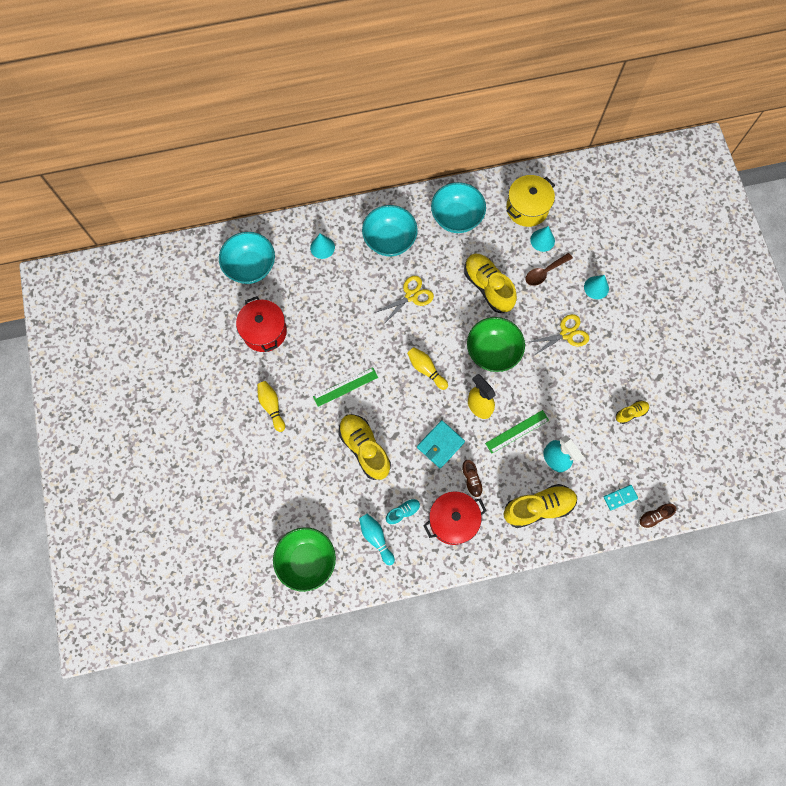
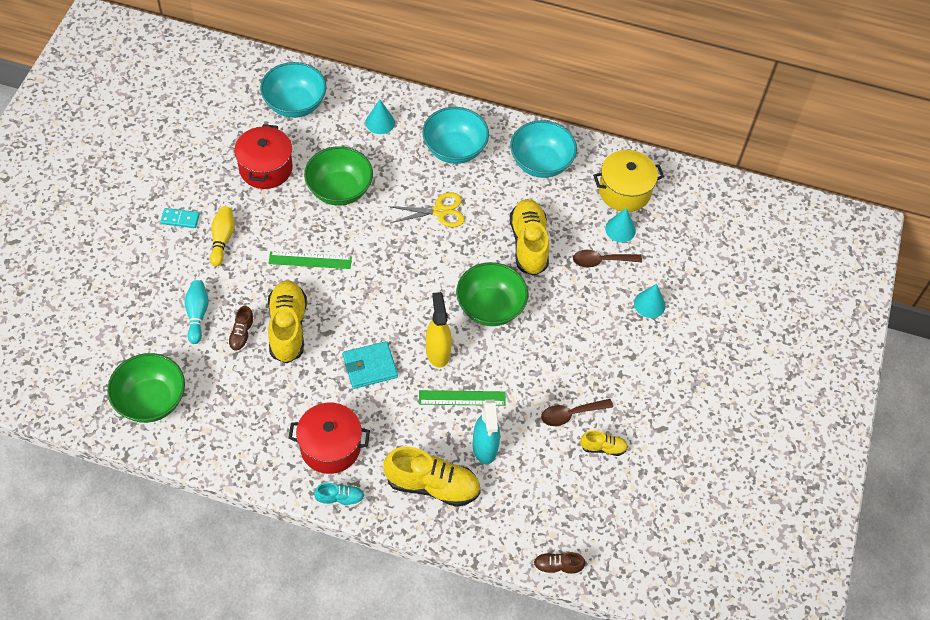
camera: 25 degrees right, 15 degrees down
turquoise bowling pin [359,514,395,565] -> turquoise bowling pin moved to [185,280,209,344]
turquoise shoe [386,499,420,525] -> turquoise shoe moved to [314,483,365,506]
yellow bowling pin [407,347,448,390] -> none
brown shoe [461,460,484,498] -> brown shoe moved to [228,306,255,352]
yellow scissors [525,314,589,357] -> none
turquoise domino [604,485,638,511] -> turquoise domino moved to [160,208,200,228]
none -> green bowl [304,146,373,206]
none -> brown spoon [541,399,613,426]

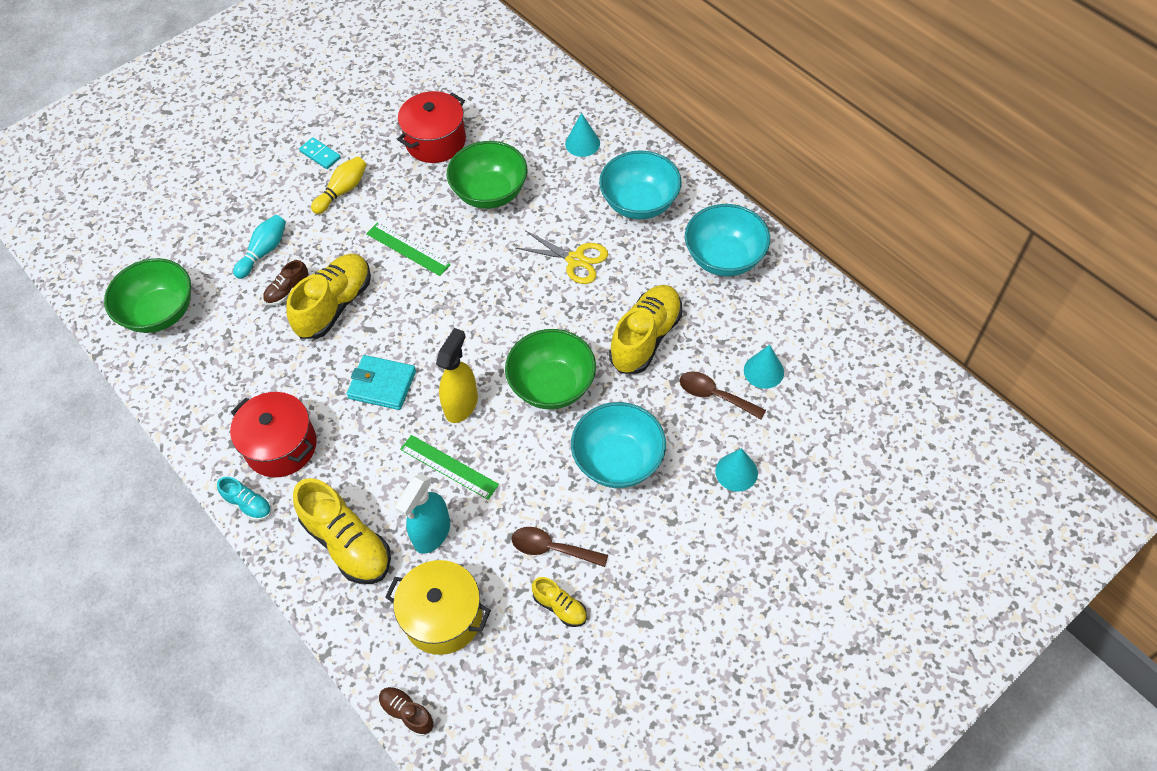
camera: 40 degrees right, 0 degrees up
turquoise bowl [260,62,326,118] -> turquoise bowl moved to [571,402,666,488]
yellow pot [593,150,664,212] -> yellow pot moved to [385,560,491,655]

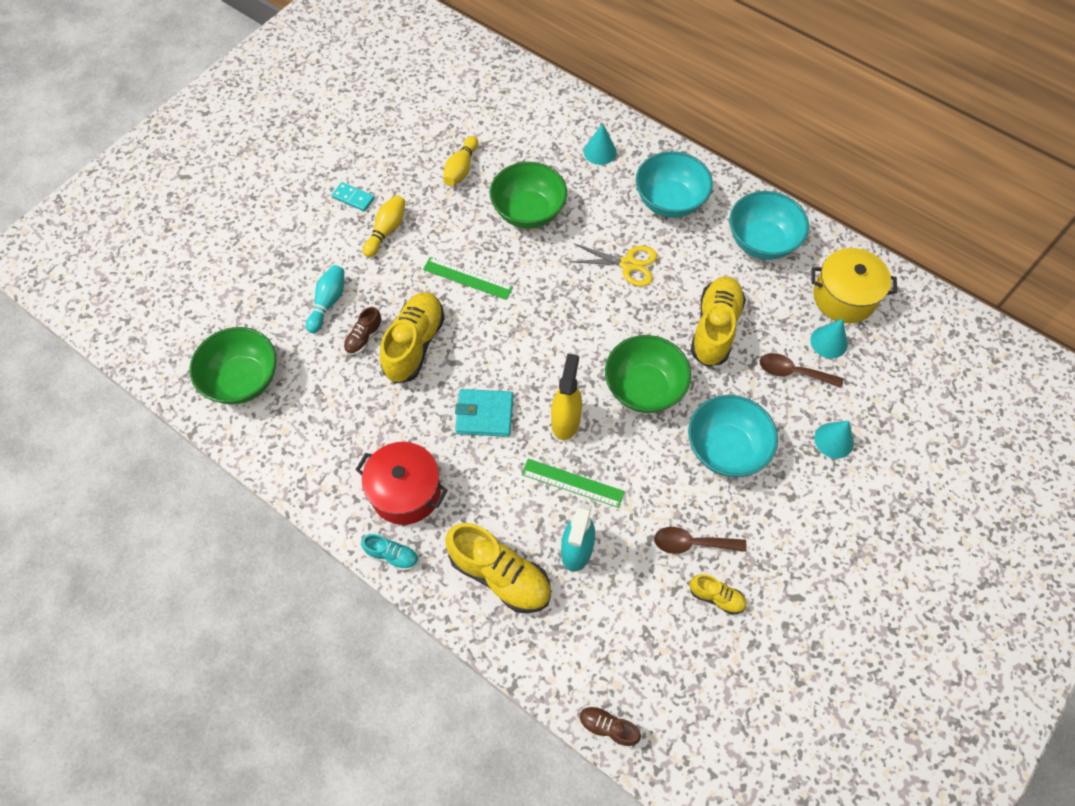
camera: 15 degrees left, 5 degrees up
yellow pot [385,560,491,655] -> yellow pot moved to [811,248,897,323]
red pot [397,91,466,163] -> yellow bowling pin [443,136,478,186]

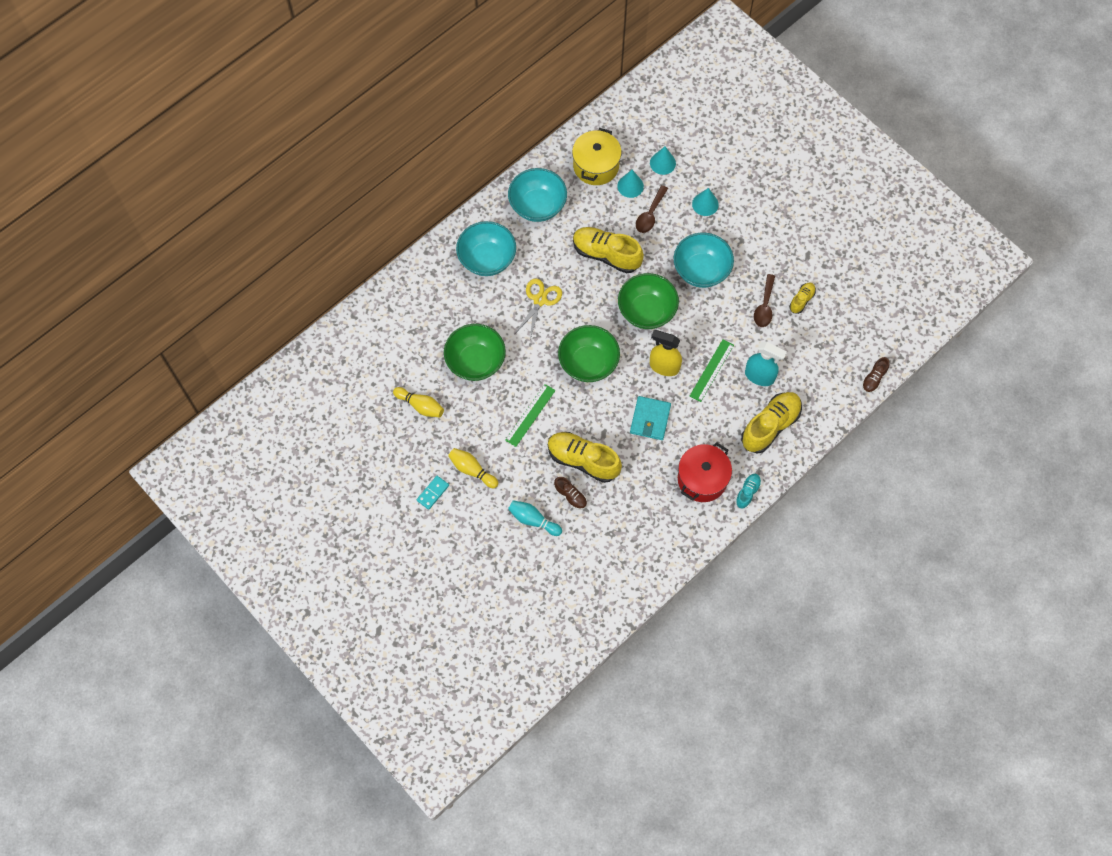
camera: 80 degrees left, 5 degrees up
green bowl [190,327,277,404] -> green bowl moved to [558,325,620,382]
turquoise cone [584,123,617,165] -> turquoise cone moved to [650,146,676,175]

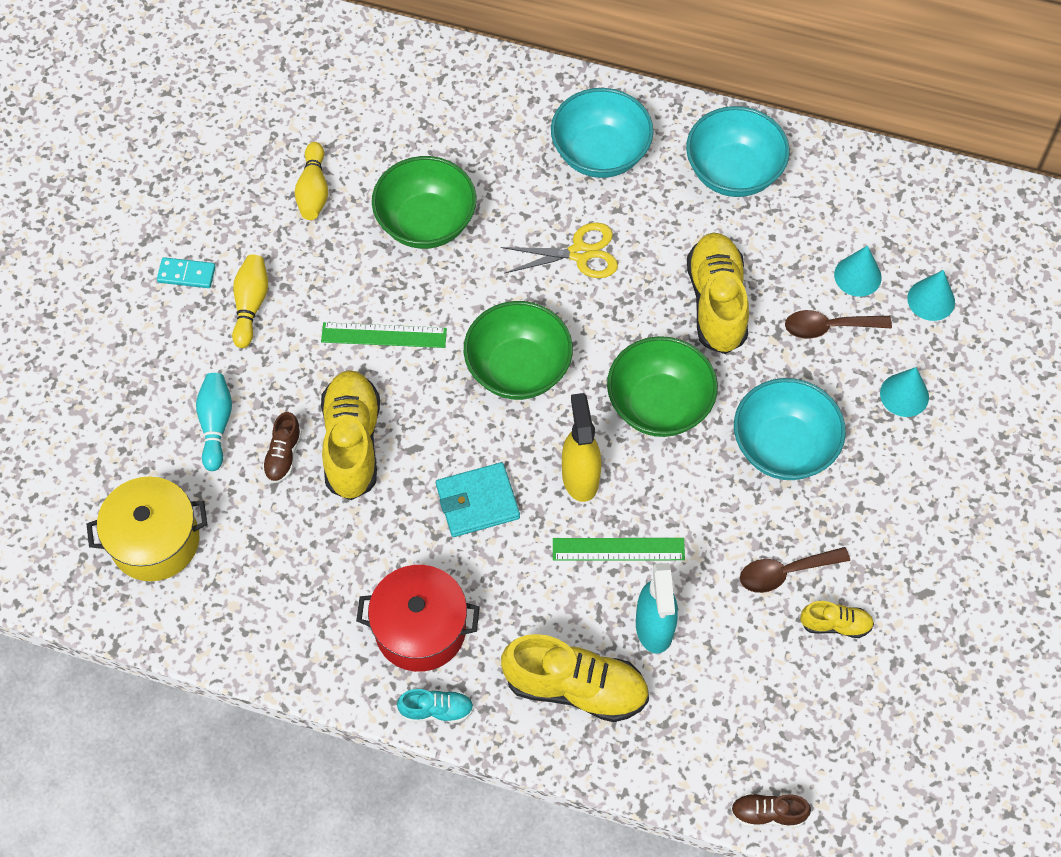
camera: 60 degrees right, 5 degrees down
yellow pot [572,128,621,185] -> yellow pot moved to [86,476,207,581]

